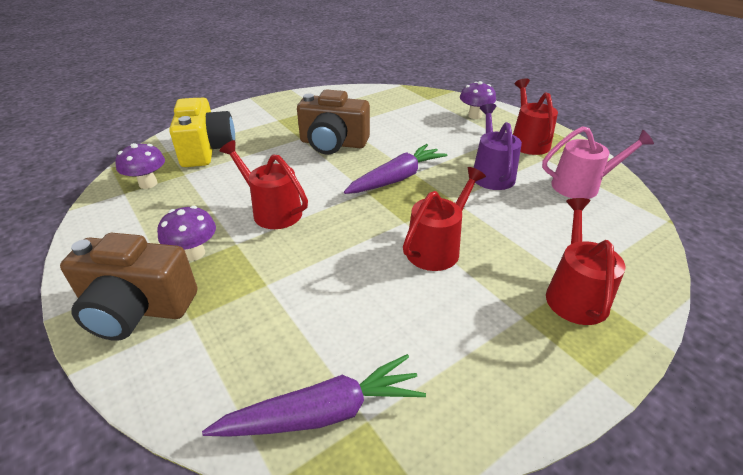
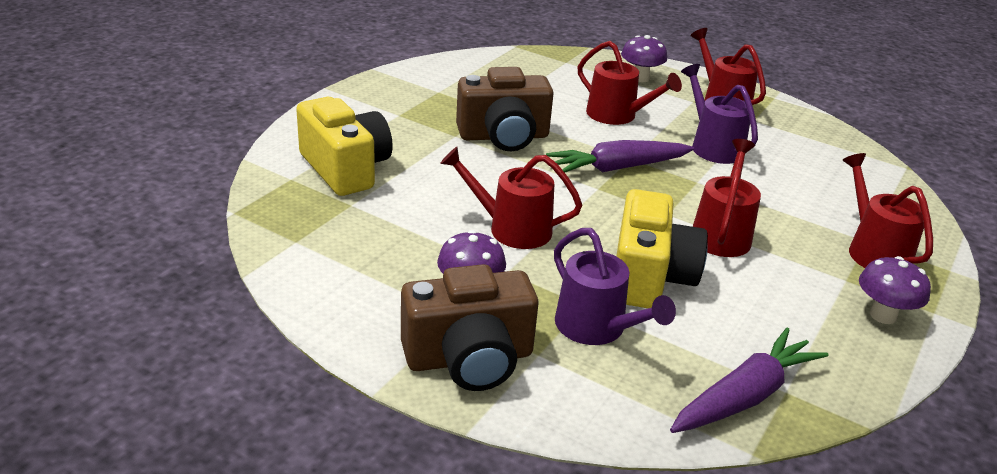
camera: 25 degrees left, 5 degrees down
purple mushroom [115,143,165,189] -> purple mushroom moved to [859,256,931,324]
purple carrot [344,144,448,194] -> purple carrot turned 135 degrees counterclockwise [546,140,694,173]
pink watering can [542,126,654,199] -> none
none -> purple watering can [554,228,676,345]
none -> red watering can [578,41,682,125]
none -> yellow camera [616,189,708,308]

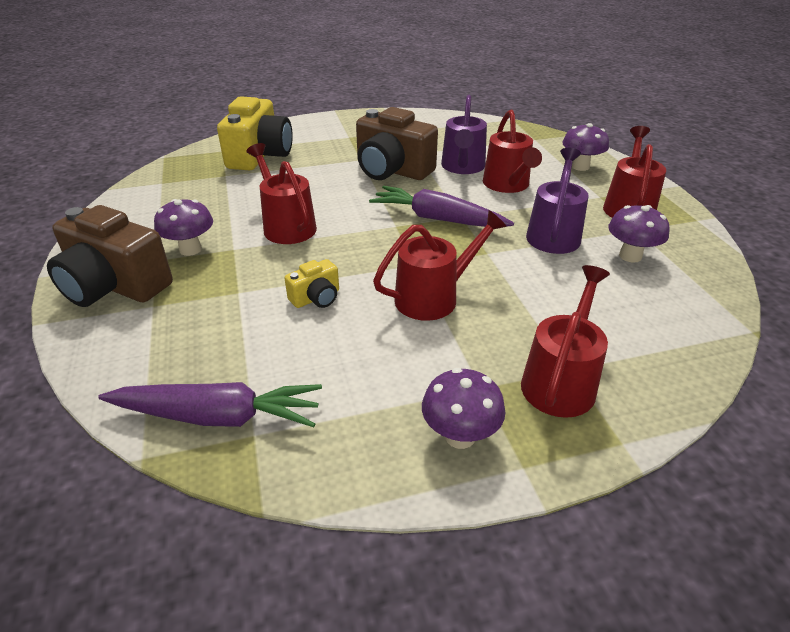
camera: 45 degrees right, 5 degrees up
purple watering can [554,228,676,345] -> purple watering can moved to [441,95,487,174]
yellow camera [616,189,708,308] -> yellow camera [285,259,339,308], size x0.47
none -> purple mushroom [608,205,670,263]

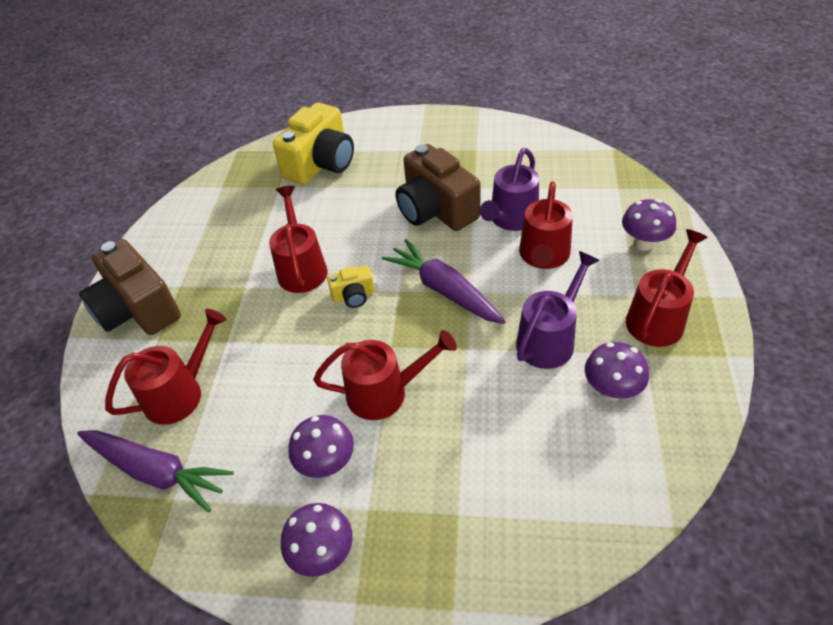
camera: 25 degrees right, 10 degrees up
purple mushroom [154,199,213,256] -> purple mushroom moved to [288,415,354,478]
yellow camera [285,259,339,308] -> yellow camera moved to [327,265,375,308]
red watering can [521,265,610,418] -> red watering can moved to [105,309,226,425]

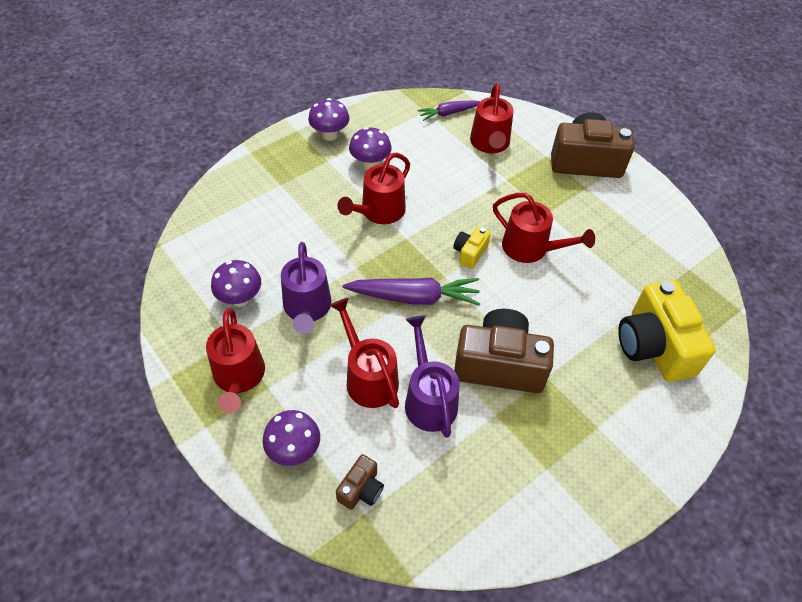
camera: 130 degrees right, 5 degrees up
purple carrot [77,430,234,512] -> purple carrot [418,101,480,121], size x0.60
none -> brown camera [336,454,384,510]

